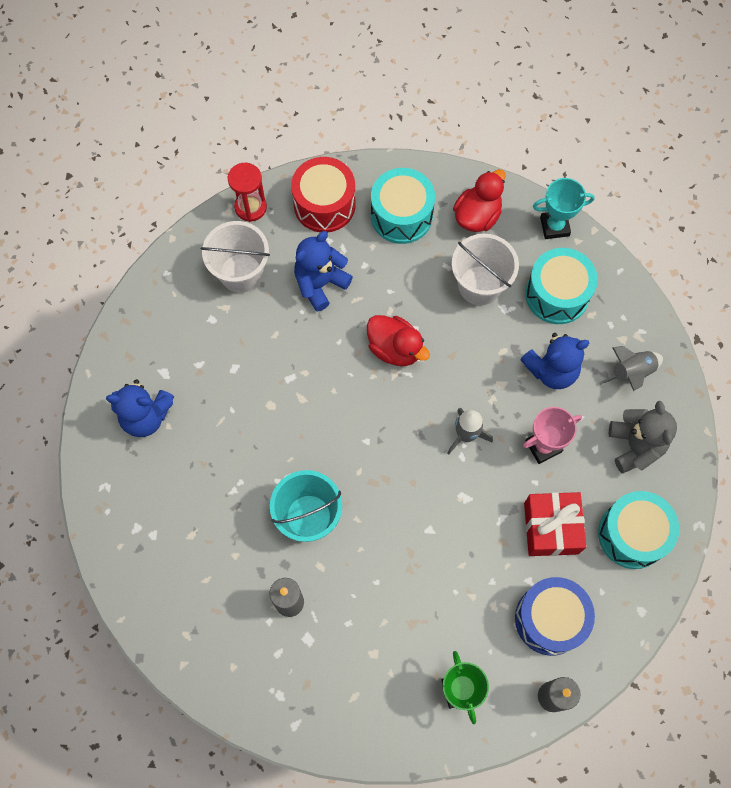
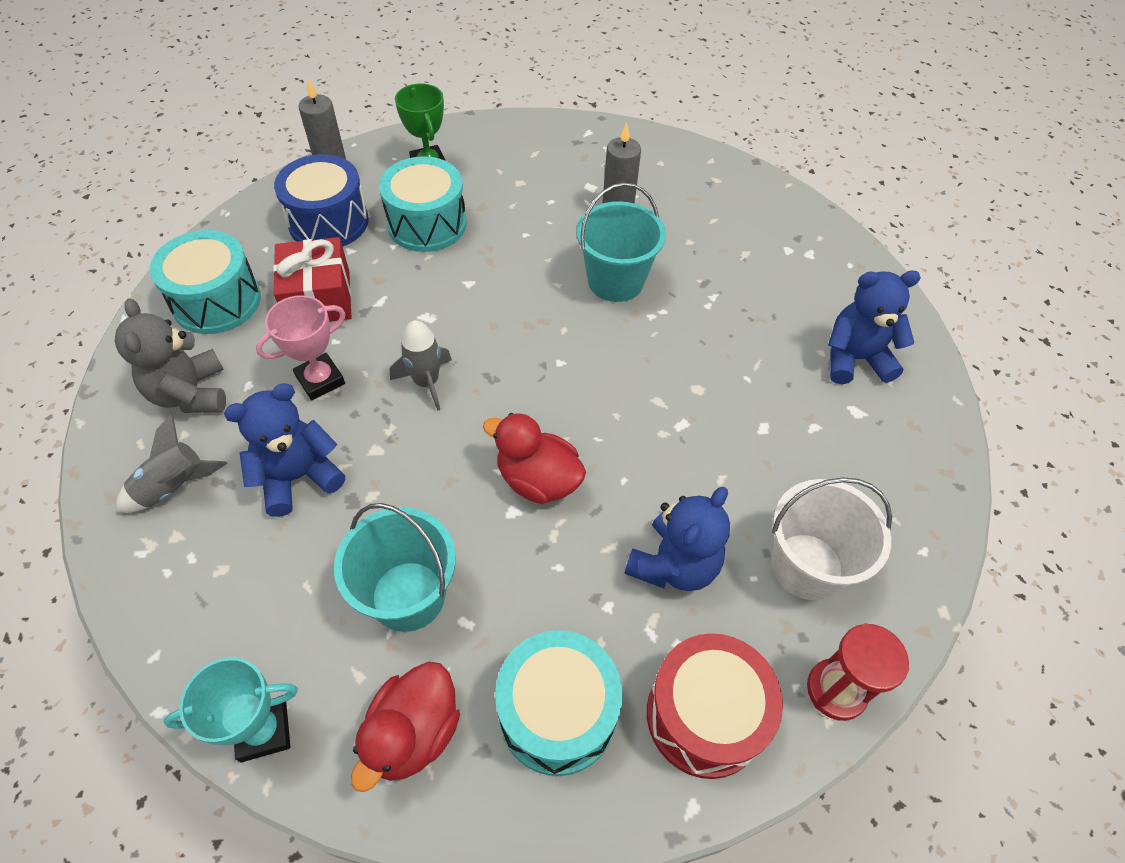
camera: 170 degrees right, 15 degrees down
white bucket [452,234,519,305] -> turquoise bucket [334,503,456,632]
turquoise drum [525,248,598,324] -> turquoise drum moved to [379,156,467,252]

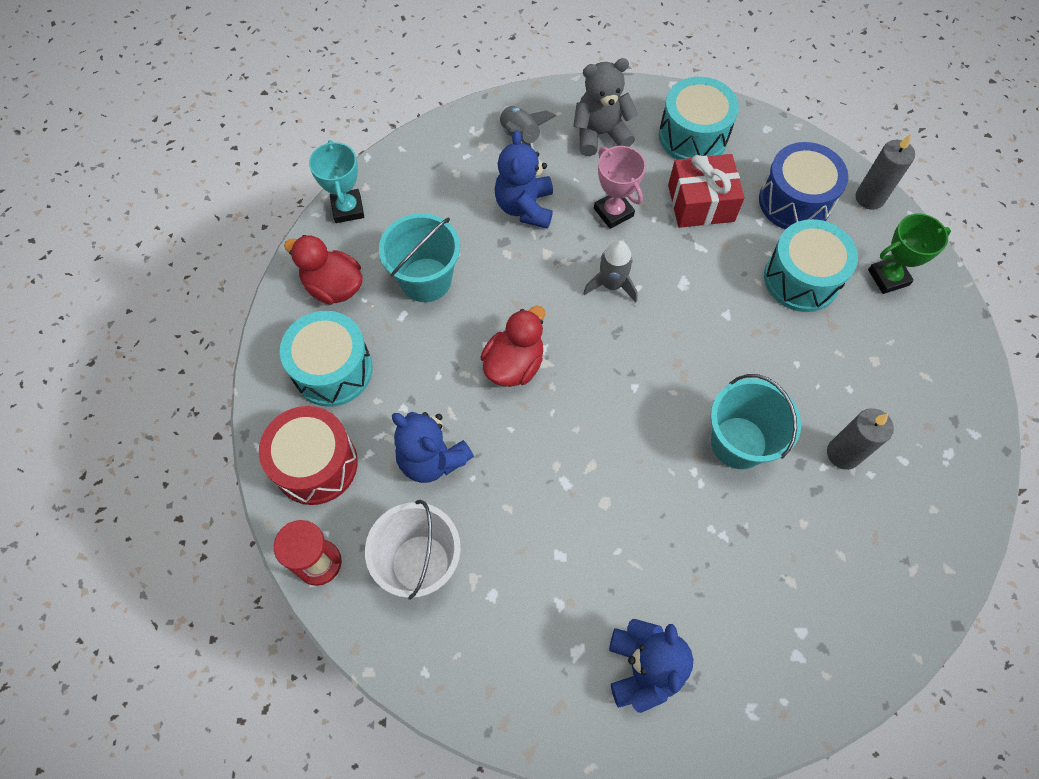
camera: 95 degrees right, 10 degrees up
blue teddy bear [224,383,345,517] -> blue teddy bear turned 150 degrees counterclockwise [495,130,553,229]

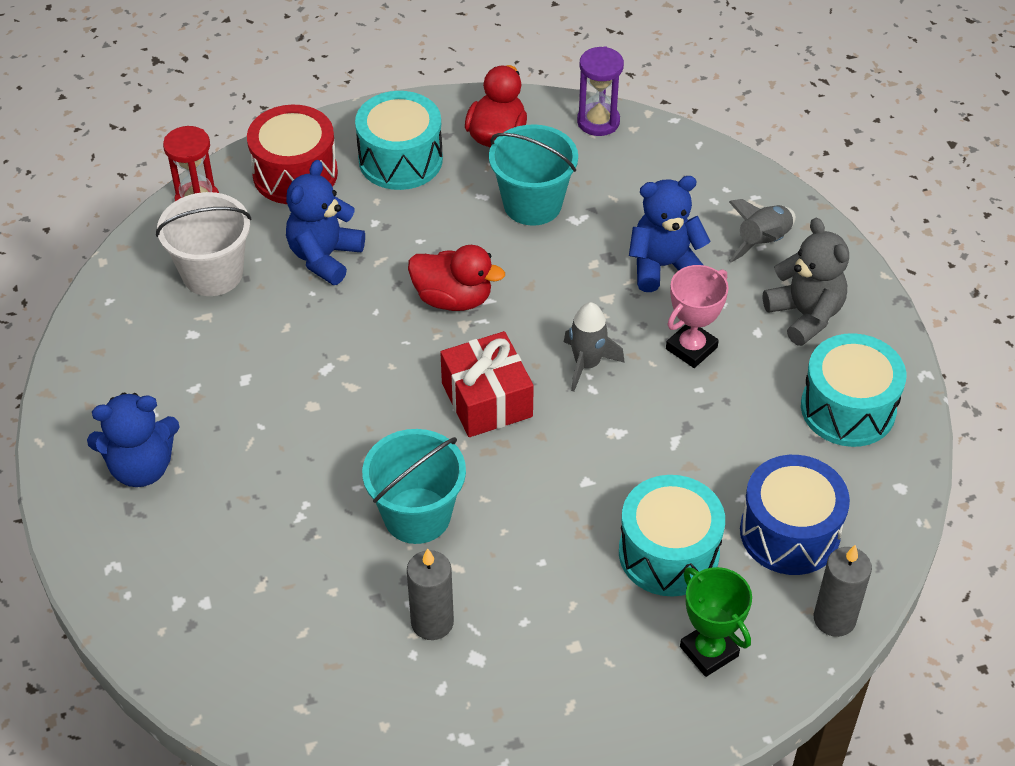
camera: 75 degrees right, 15 degrees down
turquoise trophy [309,140,364,223] -> purple hourglass [577,46,624,136]
red gift [668,154,745,228] -> red gift moved to [440,331,534,437]

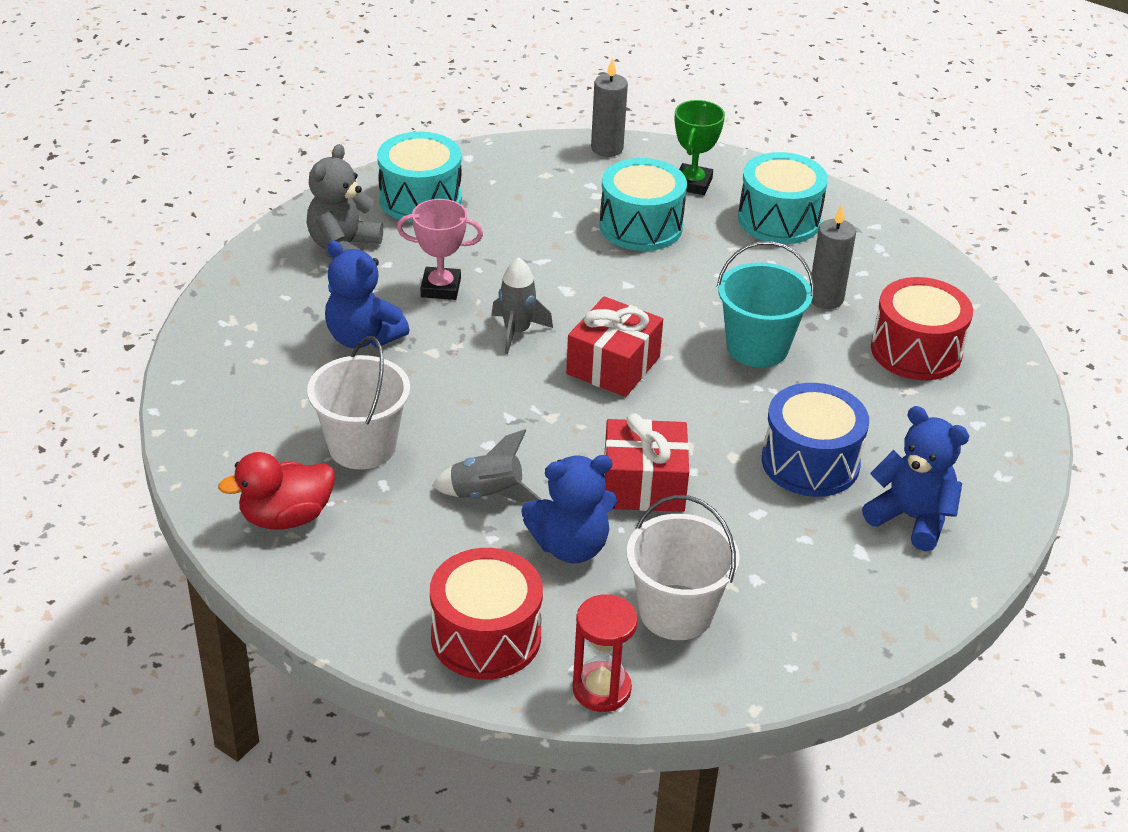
camera: 130 degrees left, 10 degrees down
turquoise drum [355,91,443,190] -> turquoise drum moved to [738,152,828,244]
red duck [408,245,505,311] -> none
turquoise bucket [489,124,578,226] -> white bucket [307,336,410,470]
purple hourglass [577,46,624,136] -> none
grey rocket [729,199,796,262] -> grey rocket moved to [432,429,541,502]
blue drum [740,455,850,575] -> blue drum moved to [762,383,869,497]
none -> red gift [604,413,689,512]
none -> red drum [871,277,973,380]

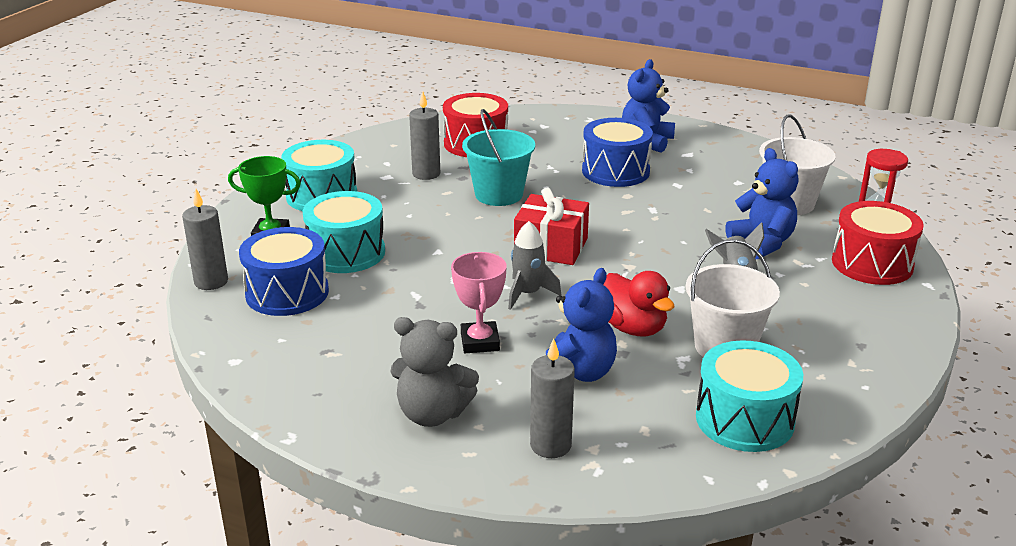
camera: 100 degrees left, 10 degrees down
red duck [218,452,335,530] -> red duck moved to [603,271,674,336]
turquoise drum [377,132,462,223] -> turquoise drum moved to [696,340,803,452]
red gift [604,413,689,512] -> none
none -> blue drum [239,227,329,316]
none -> grey candle [530,338,575,458]

